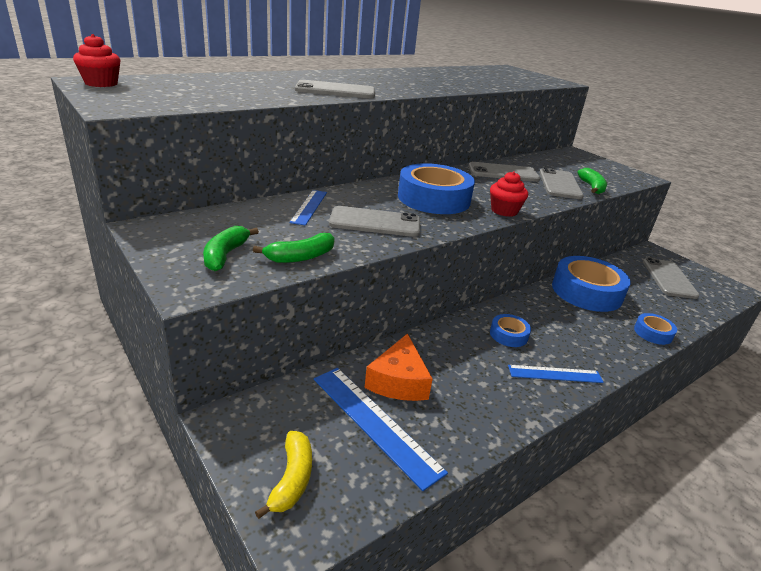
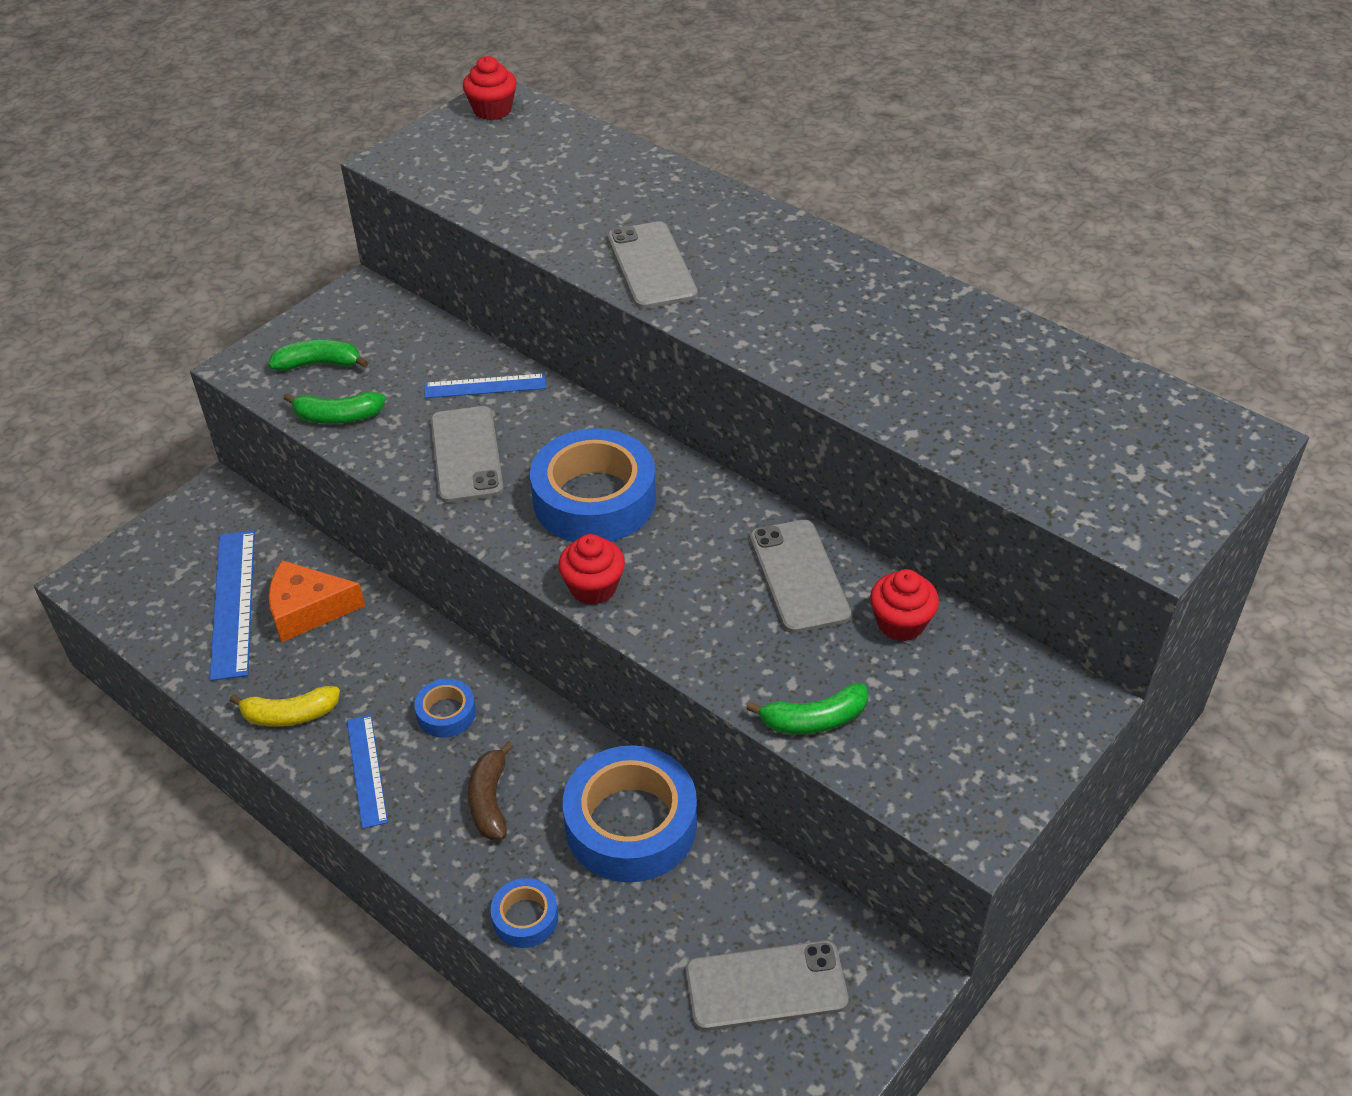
camera: 80 degrees right, 15 degrees up
green banana [253,233,335,263] -> green banana turned 45 degrees counterclockwise [284,392,386,424]
yellow banana [255,431,312,519] -> yellow banana moved to [230,686,340,727]
blue ruler [314,368,448,491] -> blue ruler turned 45 degrees counterclockwise [210,531,255,681]
grey phone [539,168,584,199] -> none
none -> brown banana [468,741,514,840]
none -> red cupcake [870,569,939,642]

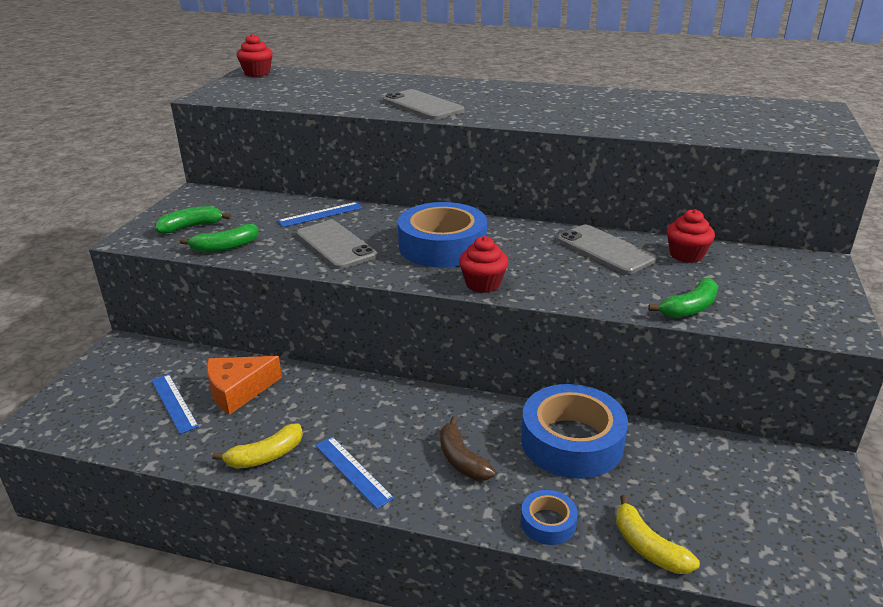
camera: 25 degrees left, 15 degrees down
blue ruler [210,531,255,681] -> blue ruler [151,374,199,434], size x0.63
blue tape [414,679,476,738] -> none
grey phone [686,940,849,1031] -> none
none -> yellow banana [616,495,700,574]

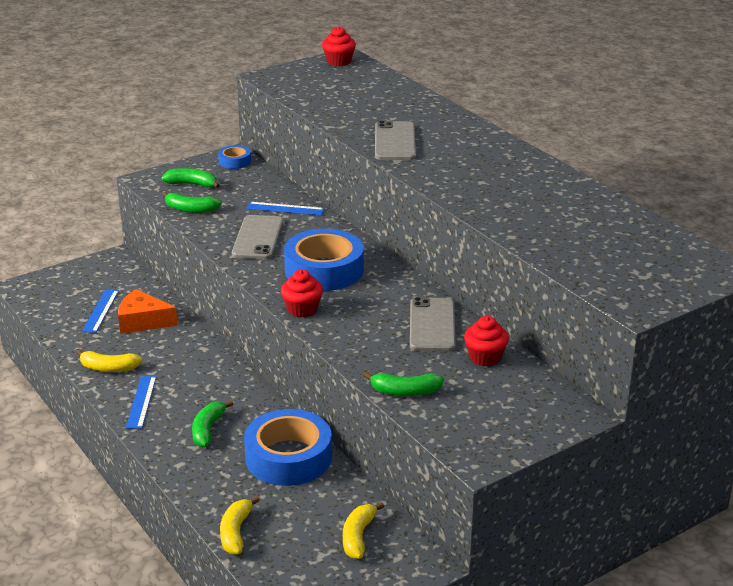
camera: 40 degrees right, 0 degrees up
brown banana [440,417,496,481] -> green banana [192,400,233,447]
blue tape [521,490,578,545] -> blue tape moved to [218,145,251,169]
none -> yellow banana [343,502,384,559]

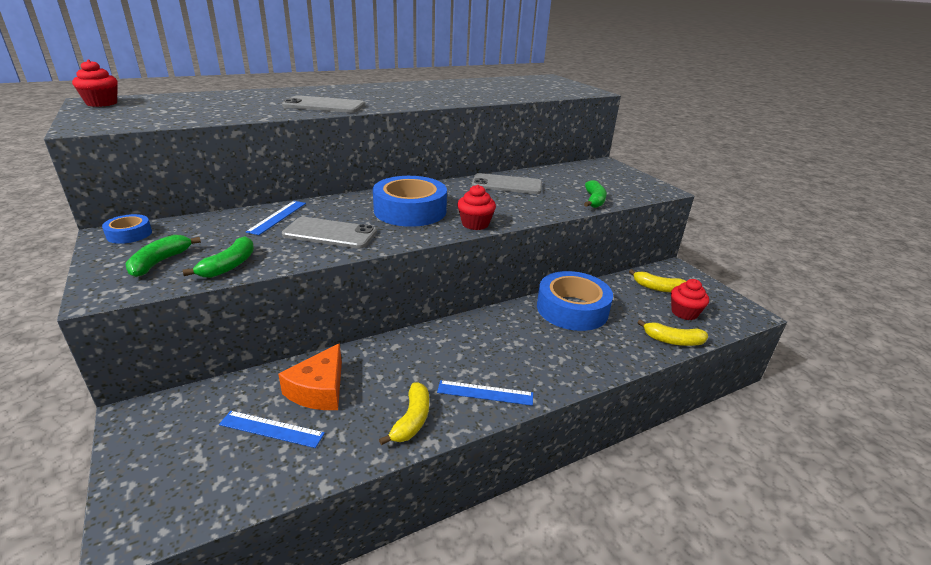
camera: 85 degrees left, 0 degrees up
green banana [192,400,233,447] -> none
red cupcake [464,316,509,367] -> red cupcake moved to [671,279,709,320]

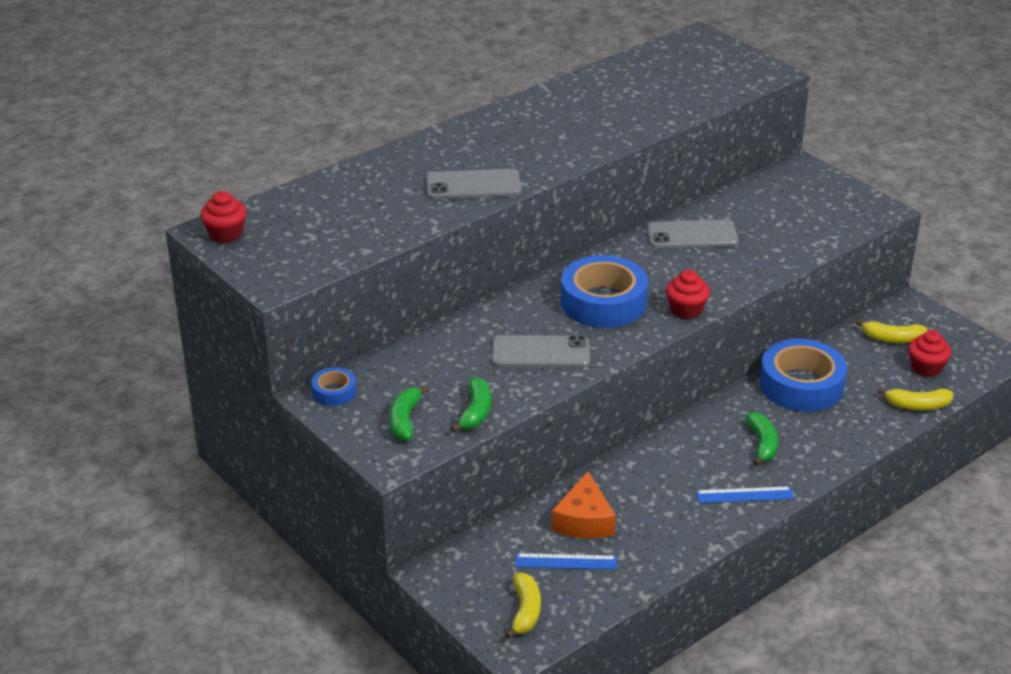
camera: 10 degrees left, 5 degrees up
blue ruler [246,201,306,235] -> none
yellow banana [379,382,429,445] -> yellow banana moved to [505,573,541,639]
green banana [584,180,607,208] -> green banana moved to [745,412,778,466]

